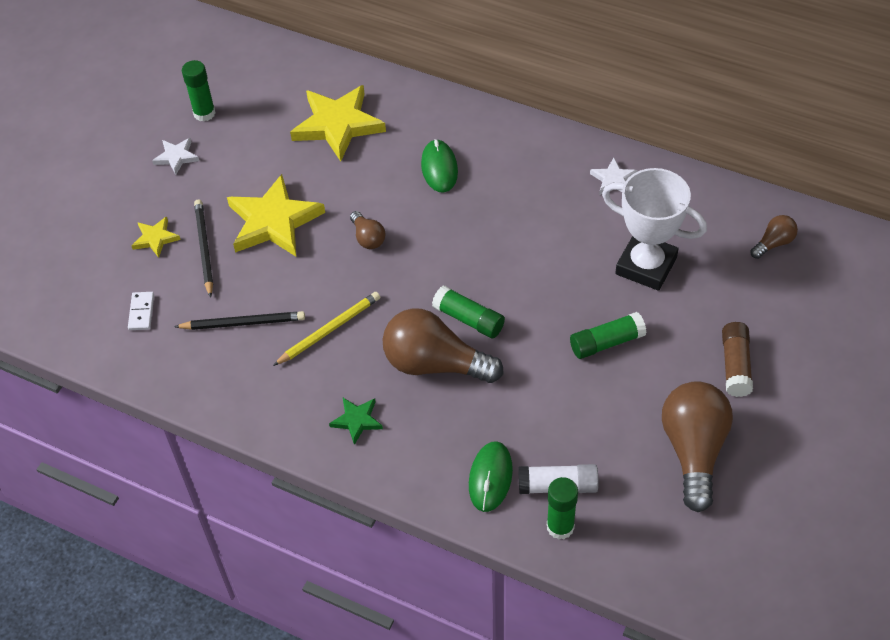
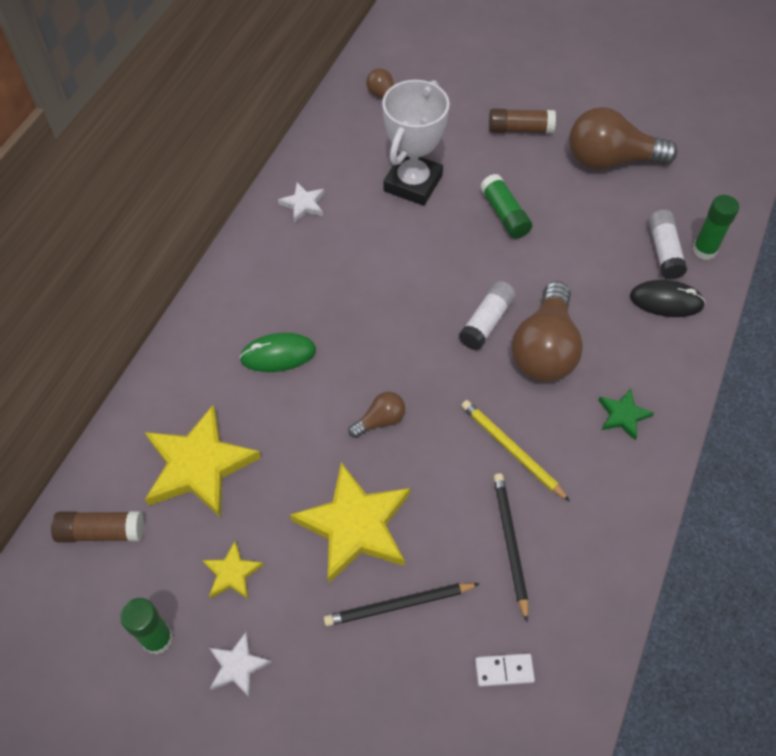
camera: 95 degrees left, 5 degrees up
yellow star [131,216,181,258] -> yellow star moved to [202,541,264,599]
green glue stick [432,286,505,339] -> white glue stick [459,281,516,350]
green mouse [469,441,513,512] -> black mouse [630,280,706,317]
none -> brown glue stick [51,511,144,543]

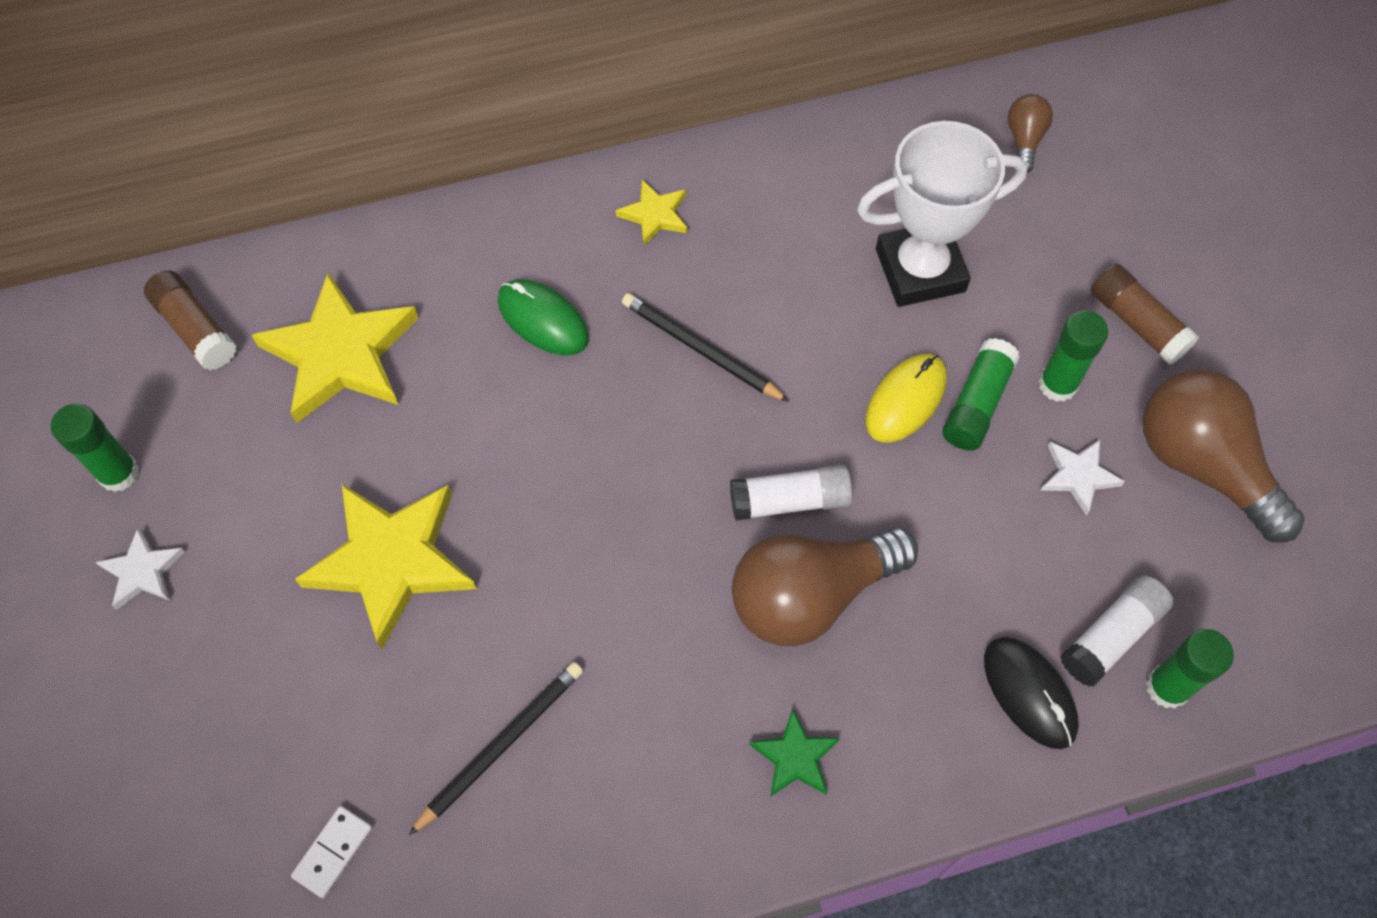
camera: 50 degrees right, 5 degrees up
yellow star [202,541,264,599] -> yellow star moved to [616,180,687,246]
white star [278,182,325,223] -> white star moved to [1041,439,1125,516]
black pencil [324,583,479,626] -> black pencil moved to [622,293,789,402]
brown light bulb [348,392,405,438] -> none
yellow pencil [461,400,570,501] -> none
white domino [475,653,535,687] -> white domino turned 75 degrees clockwise [291,806,372,898]
none -> yellow mouse [865,354,947,442]
none -> green glue stick [1038,311,1108,402]

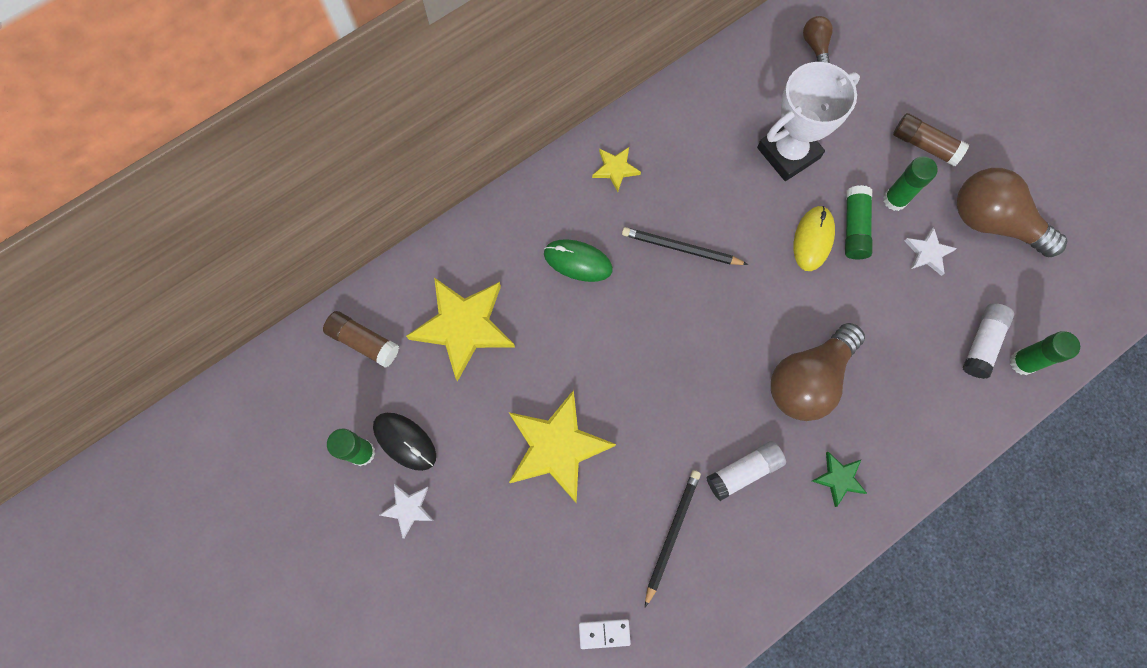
camera: 20 degrees left, 10 degrees up
white domino [291,806,372,898] -> white domino turned 75 degrees clockwise [579,619,631,649]
white glue stick [730,465,852,521] -> white glue stick moved to [706,441,786,501]
black mouse [984,637,1079,749] -> black mouse moved to [373,413,436,471]

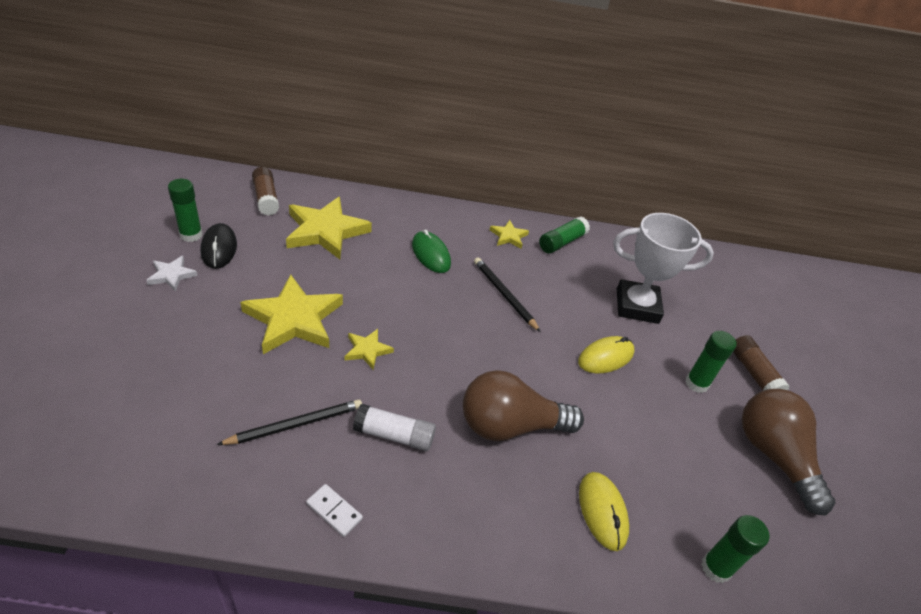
camera: 35 degrees right, 30 degrees down
white domino [579,619,631,649] -> white domino moved to [306,484,363,537]
brown light bulb [803,16,833,63] -> none
green star [812,452,867,507] -> none
green glue stick [845,185,872,259] -> green glue stick moved to [539,217,590,254]
white star [904,227,957,276] -> none
white glue stick [963,303,1014,379] -> none
none -> yellow star [345,329,394,370]
none -> yellow mouse [579,472,629,551]

